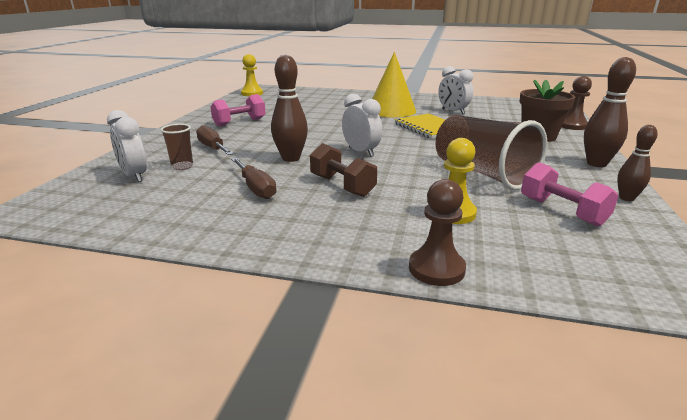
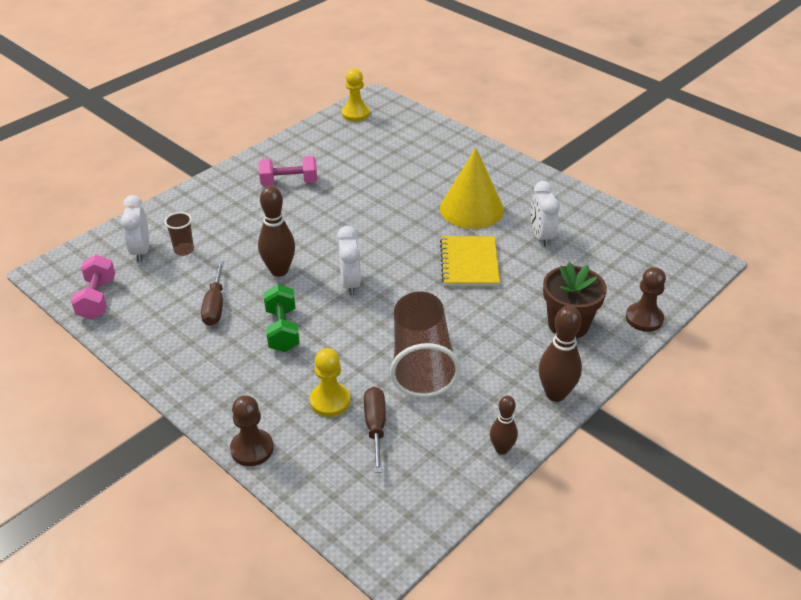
camera: 30 degrees right, 15 degrees up
brown screwdriver [196,125,234,155] -> brown screwdriver moved to [364,387,386,473]
brown dumbbell [310,143,377,197] -> green dumbbell [264,284,300,352]
pink dumbbell [521,162,618,227] -> pink dumbbell moved to [71,255,115,320]

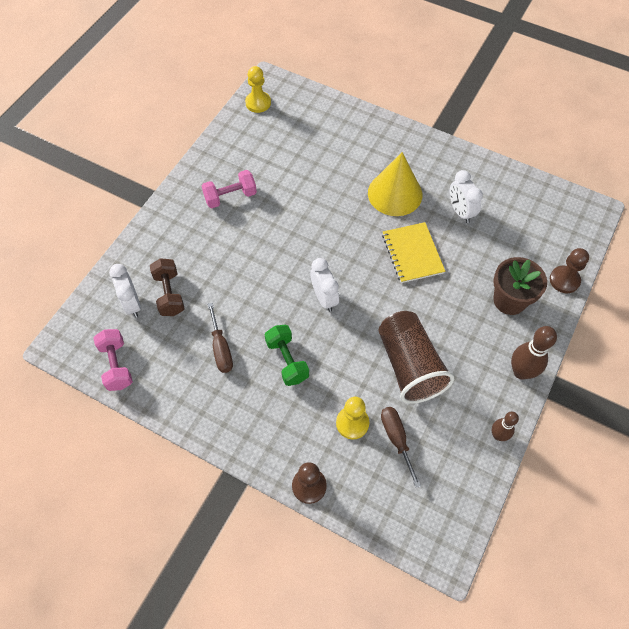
camera: 15 degrees left, 20 degrees up
brown cup [164,212,194,256] -> brown dumbbell [150,258,185,316]
brown bowling pin [258,186,295,277] -> none

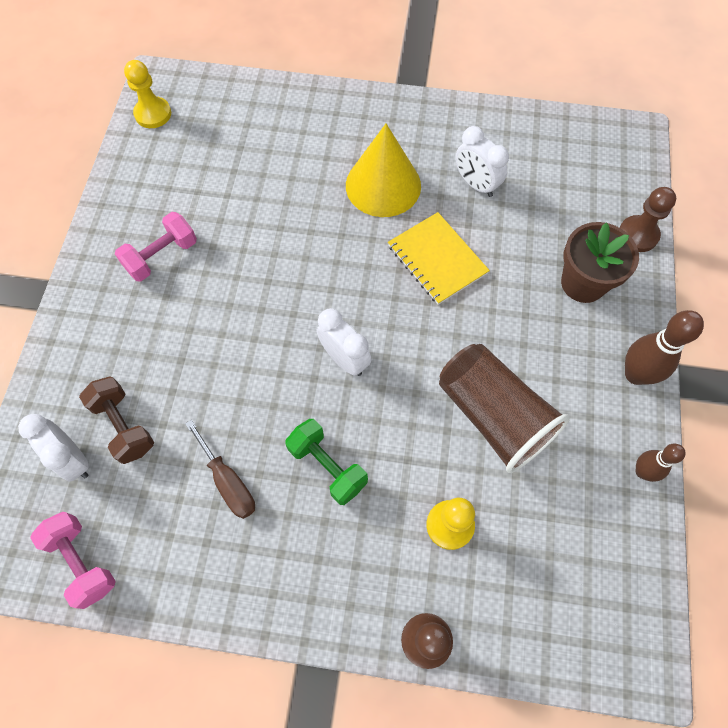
camera: 20 degrees left, 5 degrees up
brown screwdriver [381,407,421,488] -> none

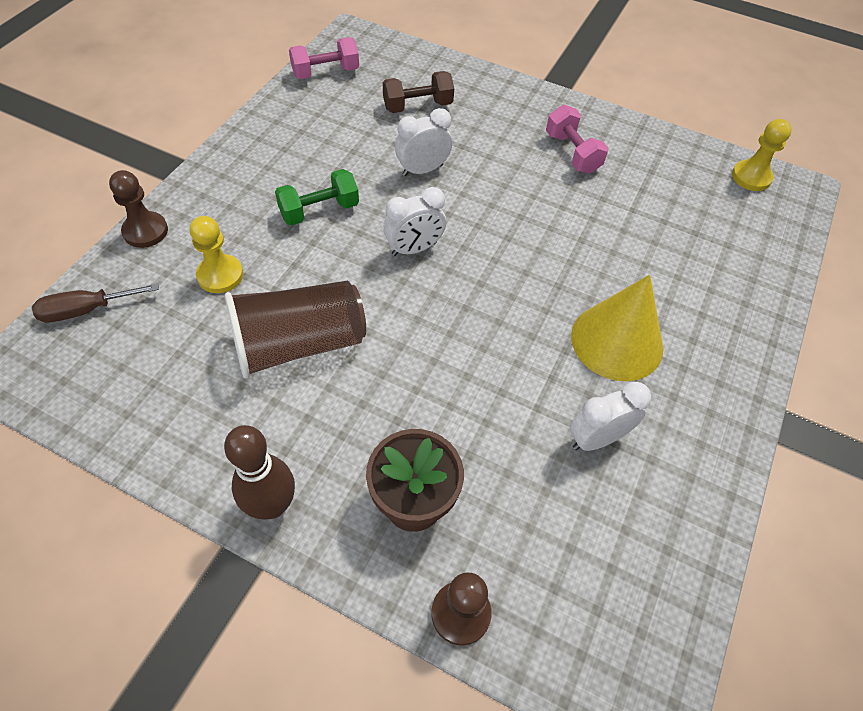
camera: 105 degrees right, 10 degrees down
white clock [18,414,89,482] -> white clock moved to [395,108,452,176]
brown screwdriver [185,419,255,519] -> brown screwdriver moved to [32,283,159,323]
yellow notebook [388,212,490,305] -> none
brown bowling pin [636,444,686,482] -> none

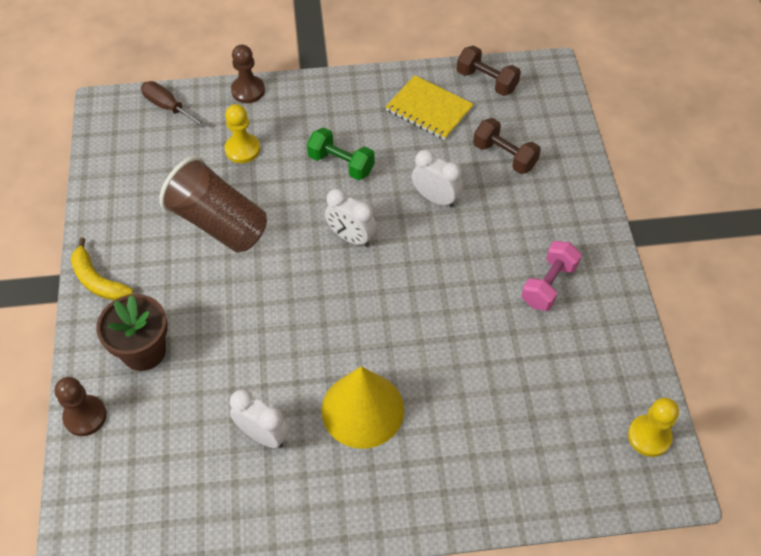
camera: 60 degrees right, 0 degrees up
brown bowling pin [224,425,295,520] -> yellow banana [71,238,133,300]
pink dumbbell [289,37,359,79] -> brown dumbbell [457,45,521,96]
none -> yellow notebook [386,75,474,140]

